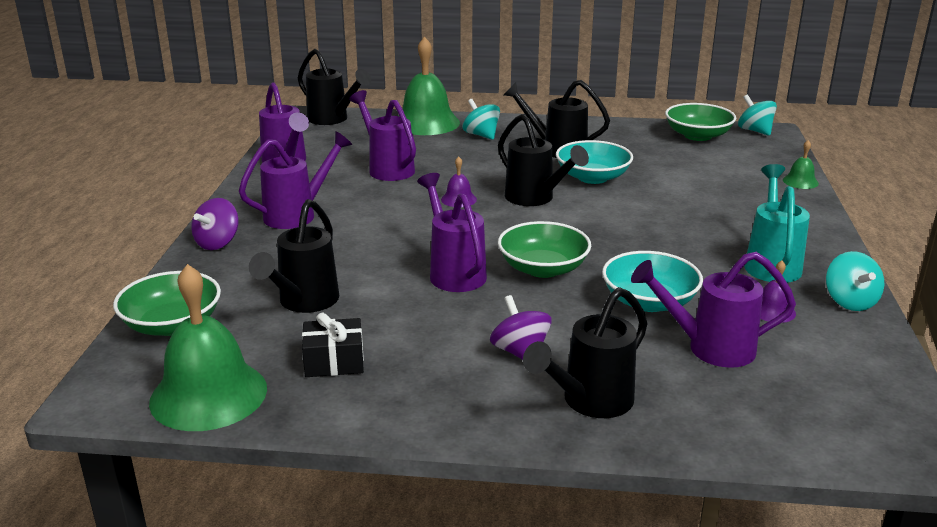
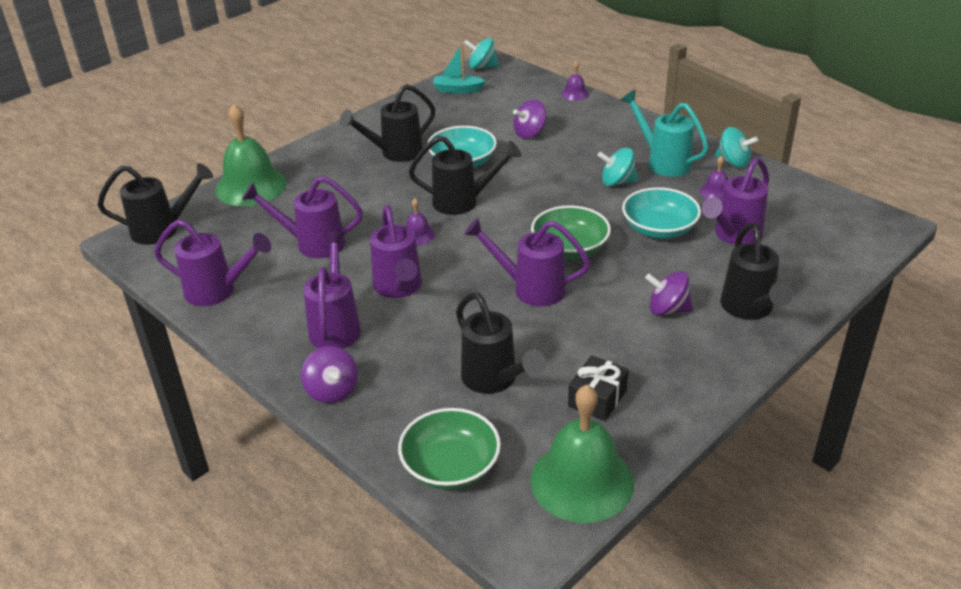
camera: 50 degrees left, 10 degrees up
turquoise spinning top [463,99,500,140] -> turquoise spinning top moved to [597,148,638,186]
green bowl [665,103,736,141] -> turquoise boat [433,43,485,94]
green bell [783,140,819,189] -> purple bell [561,61,589,101]
none -> purple watering can [370,205,422,298]
none -> purple spinning top [513,99,546,139]

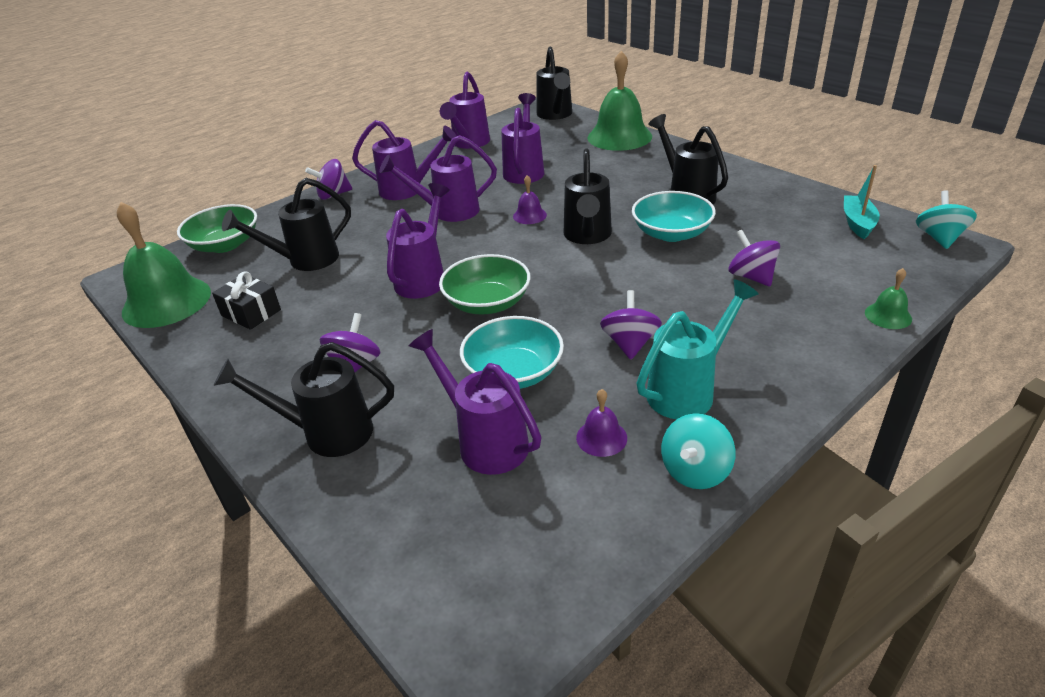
camera: 95 degrees right, 0 degrees up
purple bell [561,61,589,101] -> green bell [865,268,912,329]
turquoise spinning top [597,148,638,186] -> purple spinning top [600,290,662,360]

